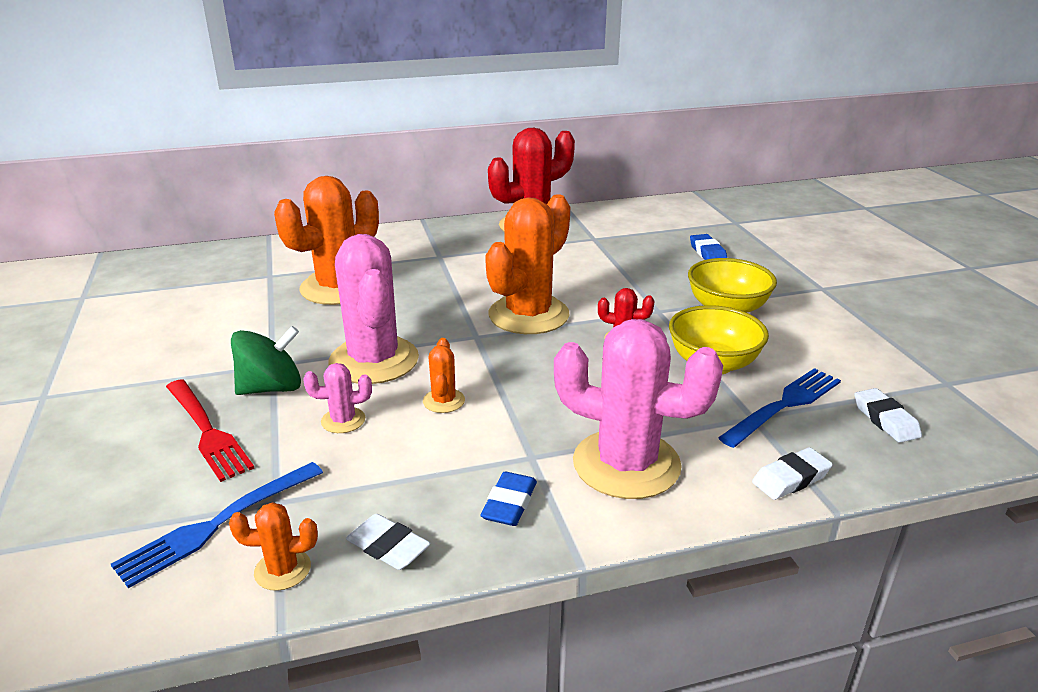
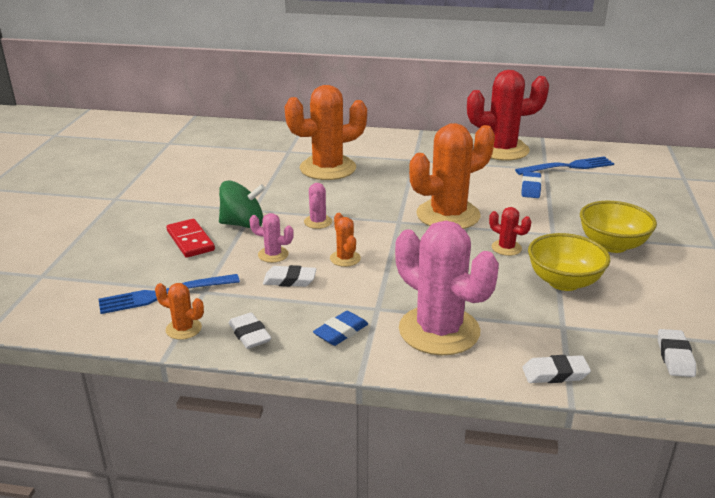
camera: 25 degrees right, 0 degrees up
red fork [166,379,254,482] -> red domino [167,219,215,258]
pink cactus [328,234,419,384] -> pink cactus [304,183,332,229], size x0.44
orange cactus [423,338,465,413] -> orange cactus turned 45 degrees counterclockwise [330,213,361,267]
blue eraser [690,234,727,260] -> blue eraser moved to [521,172,542,198]
blue fork [718,368,841,448] -> blue fork moved to [515,156,614,175]
none -> white eraser [263,265,316,287]

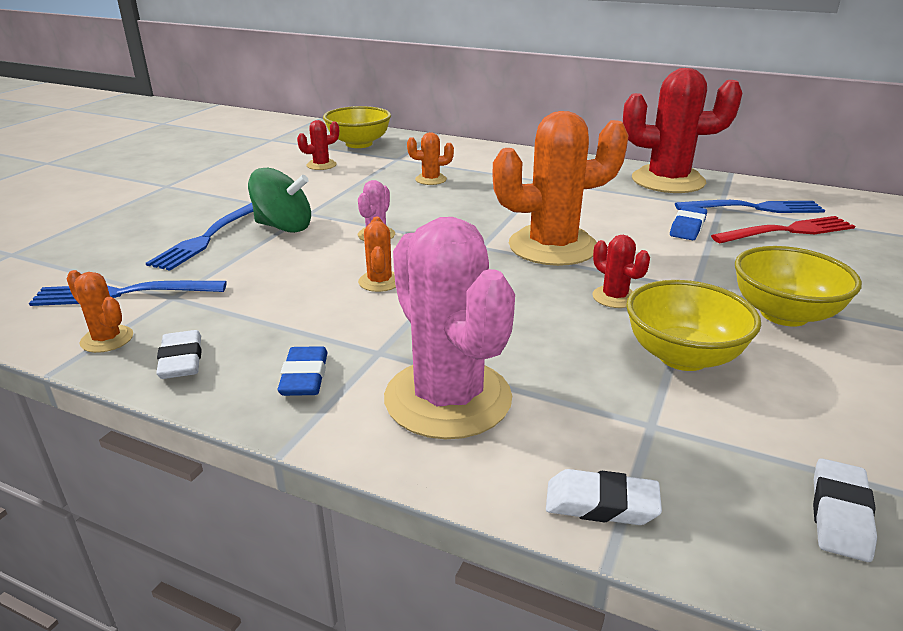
camera: 15 degrees right, 0 degrees up
red domino [167,219,215,258] -> blue fork [146,203,253,271]
pink cactus [249,213,294,263] -> none
white eraser [263,265,316,287] -> none
orange cactus [285,85,367,180] -> orange cactus [407,132,454,185], size x0.44
blue eraser [313,311,368,346] -> blue eraser turned 60 degrees counterclockwise [278,346,328,396]
none -> red cactus [297,120,339,170]
none -> yellow bowl [323,106,391,148]
none -> red fork [711,216,855,243]

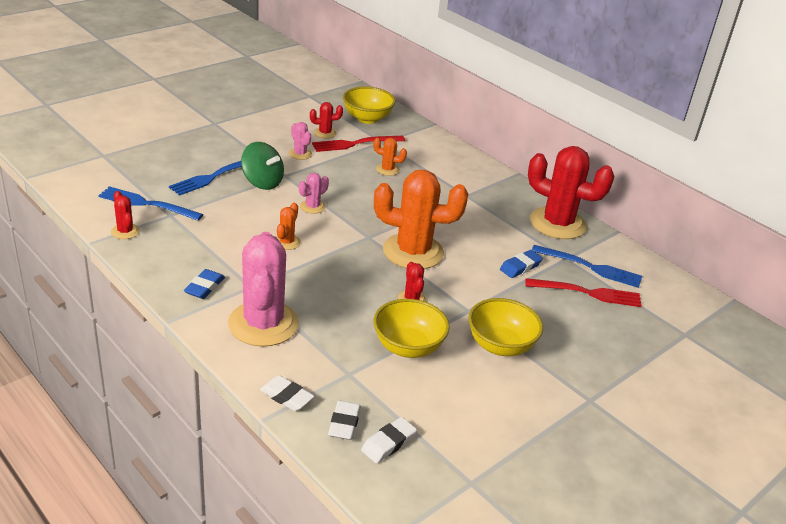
camera: 20 degrees right, 5 degrees up
orange cactus [67,270,133,353] -> red cactus [111,191,140,239]
white eraser [156,330,202,379] -> white eraser moved to [328,401,361,440]
none -> pink cactus [289,122,312,160]
none -> red fork [312,136,405,152]

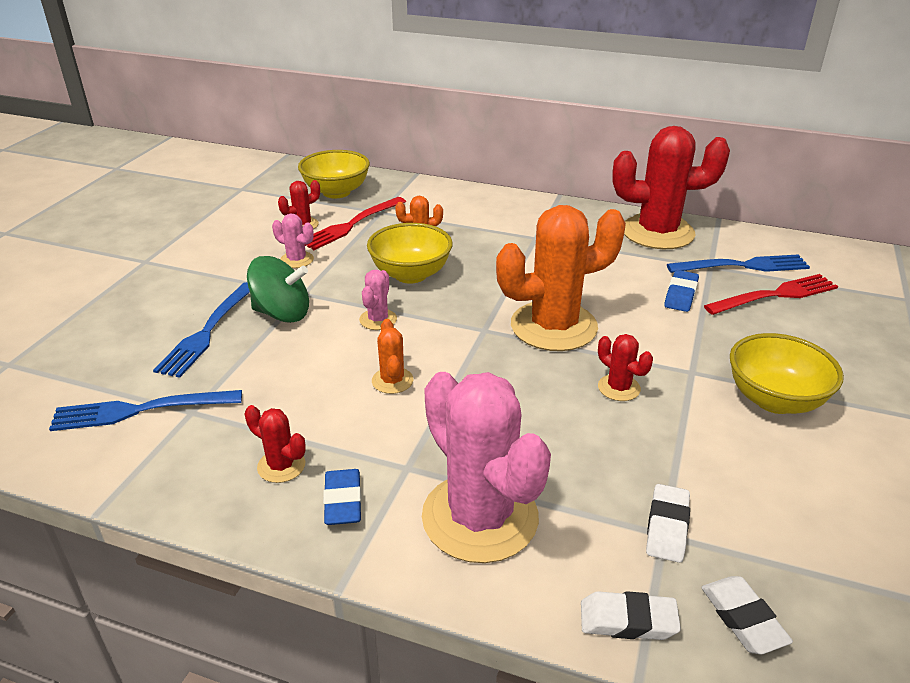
camera: 25 degrees left, 0 degrees up
red cactus [111,191,140,239] -> red cactus moved to [245,405,306,483]
white eraser [361,417,417,463] -> white eraser moved to [646,484,690,563]
yellow bowl [373,299,450,358] -> yellow bowl moved to [367,223,453,284]

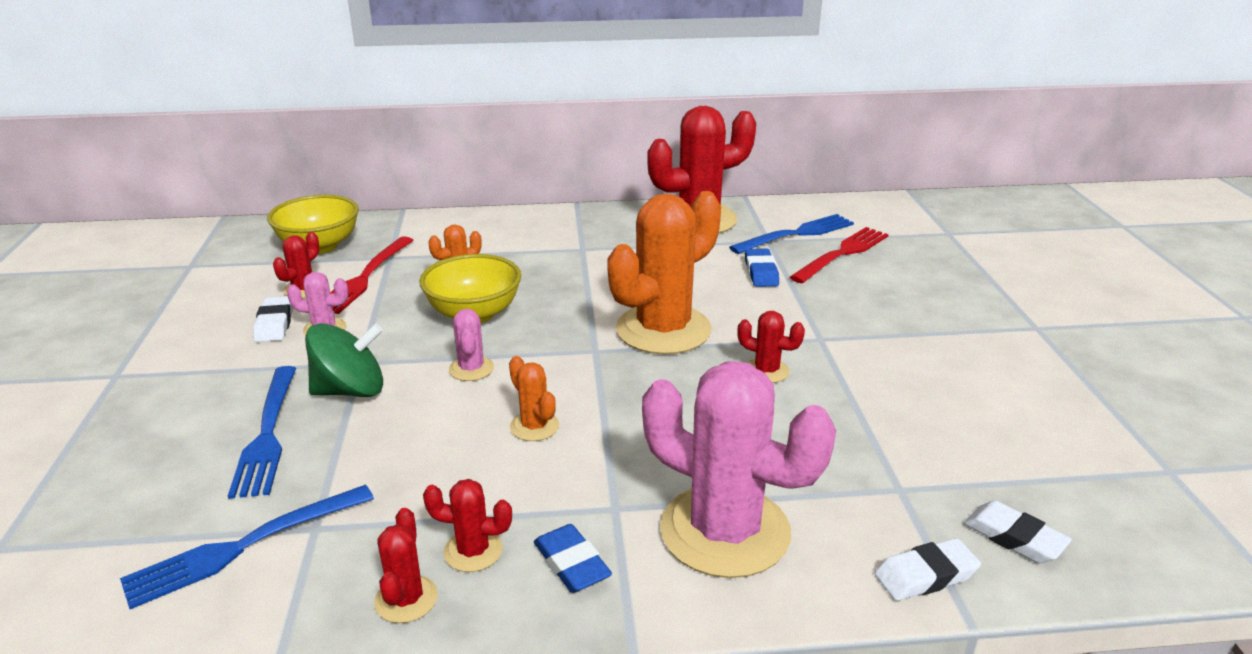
camera: 25 degrees left, 5 degrees down
white eraser [646,484,690,563] -> white eraser moved to [253,296,293,342]
yellow bowl [730,333,844,414] -> none
none -> red cactus [374,508,438,623]

